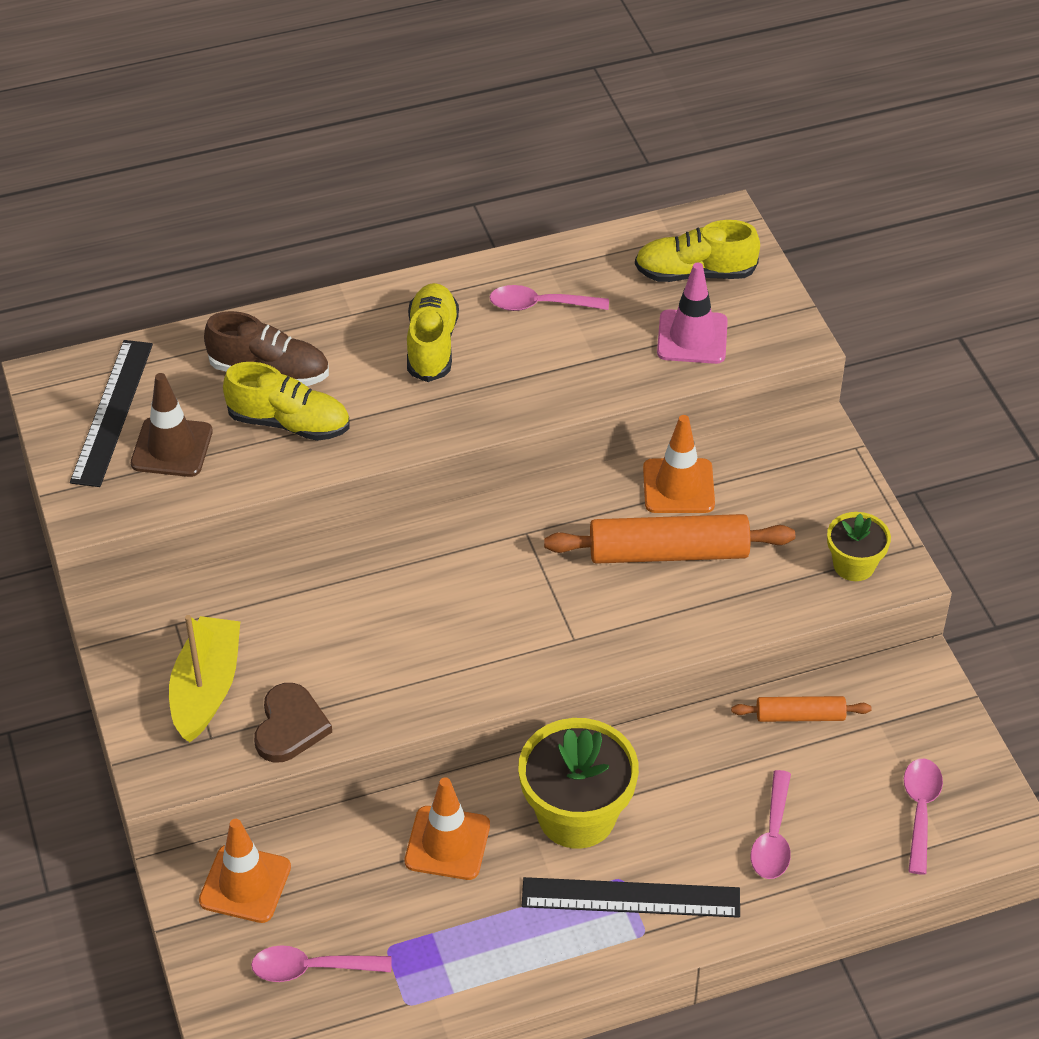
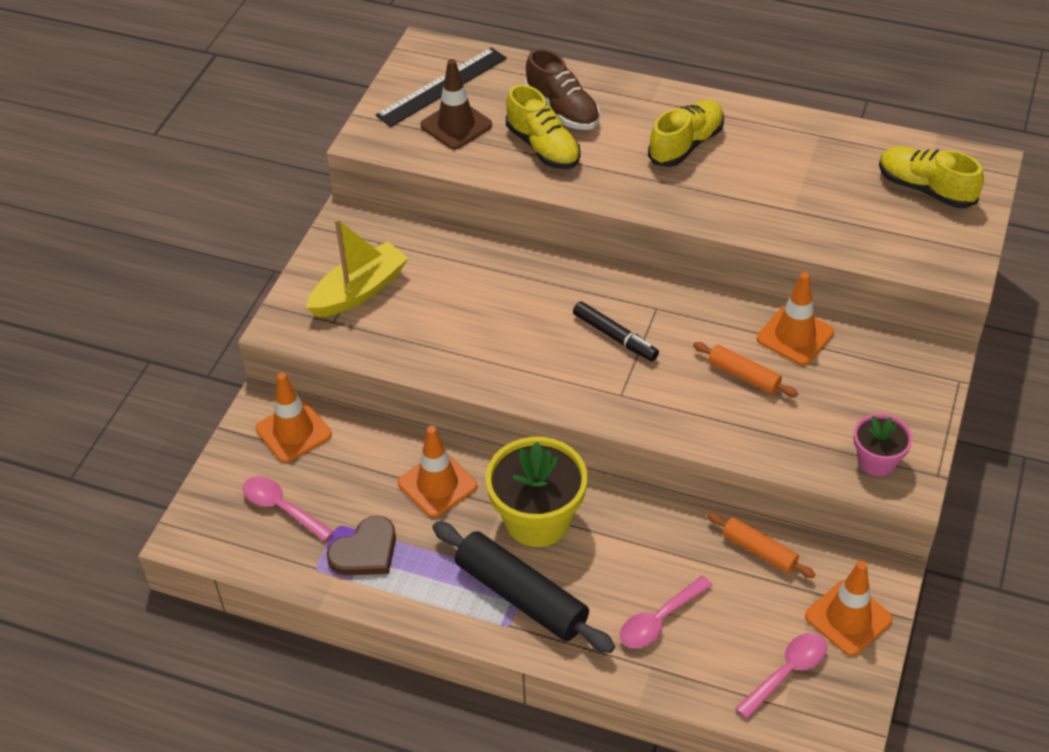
camera: 40 degrees right, 0 degrees up
brown heart [254,683,332,763] -> brown heart moved to [327,516,396,575]
pink spoon [490,285,609,311] -> none
black ruler [522,877,740,918] -> black rolling pin [433,522,615,653]
orange rolling pin [544,514,795,564] -> orange rolling pin [693,342,798,397], size x0.55
pink traffic cone [657,263,728,364] -> none
yellow flower pot [827,512,891,581] -> pink flower pot [854,413,912,476]
none -> black marker [573,301,659,361]
none -> orange traffic cone [805,561,893,656]

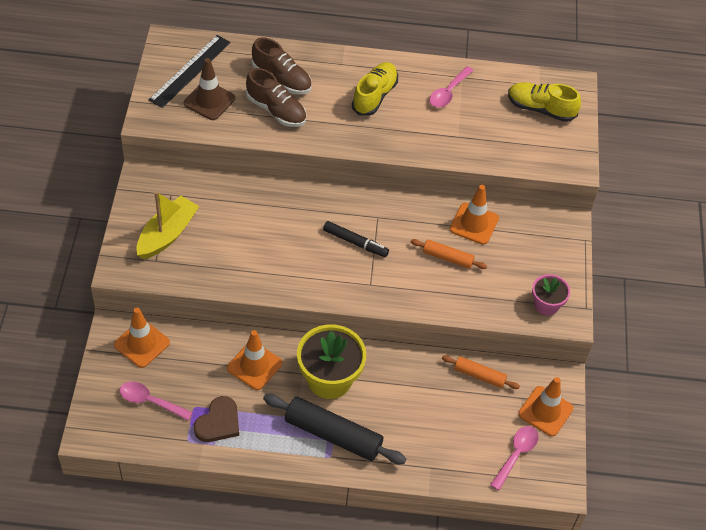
camera: 20 degrees left, 5 degrees up
yellow shoe [506,84,581,169] -> brown shoe [246,68,306,127]
pink spoon [620,576,713,648] -> pink spoon moved to [429,66,474,107]

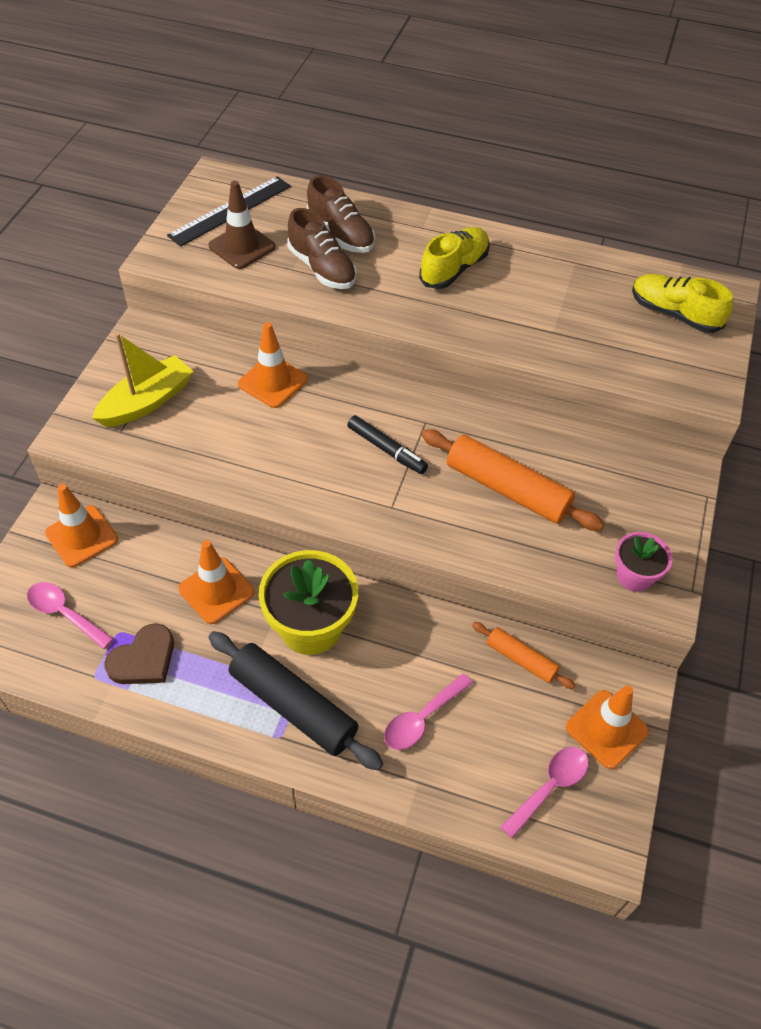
camera: 15 degrees right, 0 degrees up
orange rolling pin [411,239,487,269] -> orange rolling pin [421,429,604,531], size x1.83
pink spoon [429,66,474,107] -> pink spoon moved to [384,673,473,750]
orange traffic cone [450,185,499,245] -> orange traffic cone moved to [238,322,308,408]

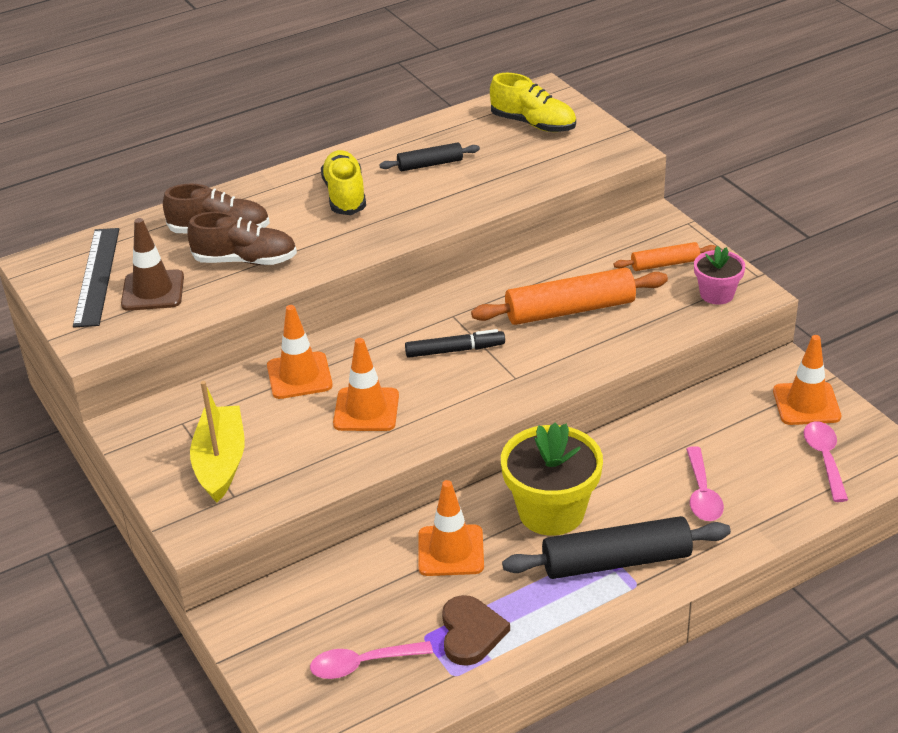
camera: 45 degrees left, 15 degrees down
orange traffic cone [45,484,118,567] -> orange traffic cone moved to [333,338,399,431]
orange rolling pin [472,622,576,689] -> orange rolling pin moved to [614,242,717,271]
yellow shoe [632,274,733,333] -> yellow shoe turned 135 degrees counterclockwise [490,73,576,132]
none -> black rolling pin [379,142,480,171]

